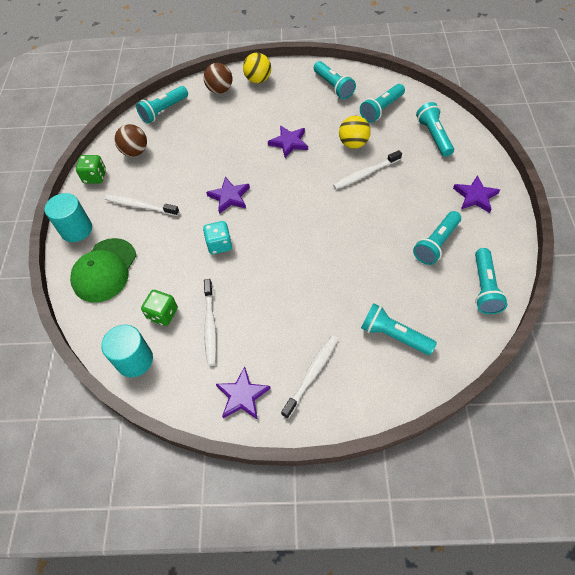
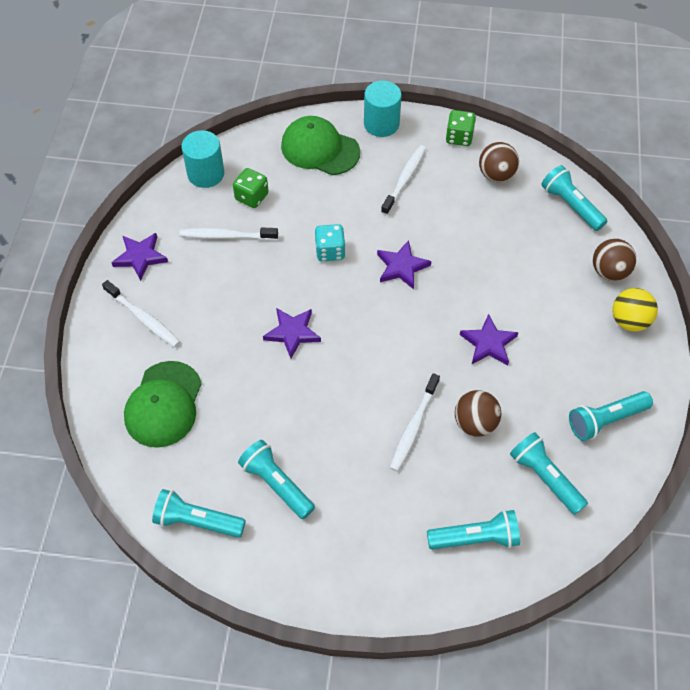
camera: 95 degrees right, 0 degrees up
white toothbrush [333,150,402,189] -> white toothbrush turned 135 degrees counterclockwise [390,373,440,472]
yellow ball [339,116,371,149] -> brown ball [455,390,501,437]
turquoise flashlight [361,303,437,355] -> green cap [124,361,202,448]
purple star [453,175,500,213] -> purple star moved to [263,308,321,358]

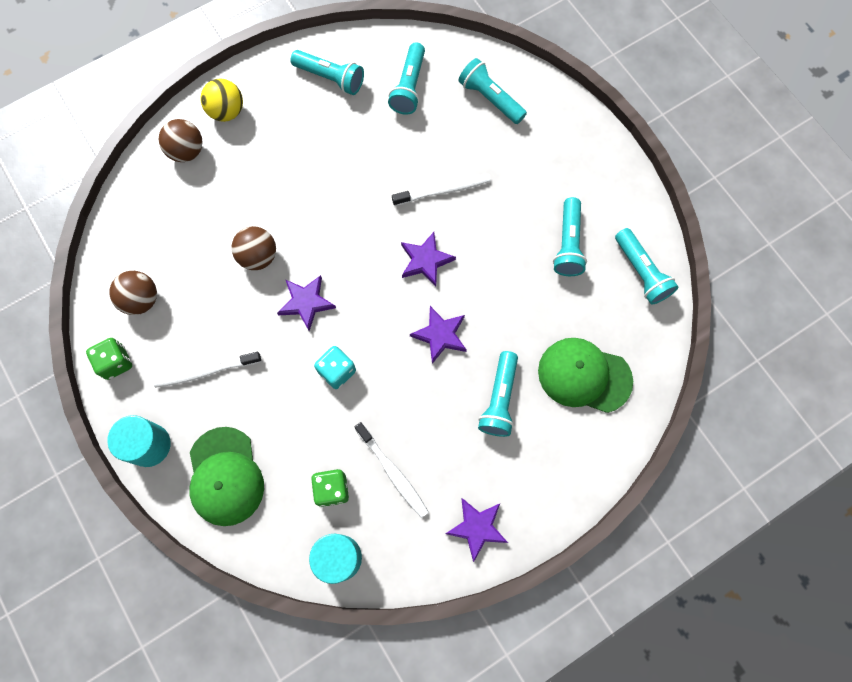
camera: 130 degrees left, 15 degrees up
white toothbrush [102,280,180,347] -> none
green cap [124,361,202,448] -> green cap turned 135 degrees counterclockwise [538,338,633,413]
brown ball [455,390,501,437] -> brown ball moved to [231,226,276,270]
purple star [460,314,518,365] -> purple star moved to [401,232,456,287]
turquoise flashlight [541,165,607,231] -> turquoise flashlight moved to [478,351,518,437]

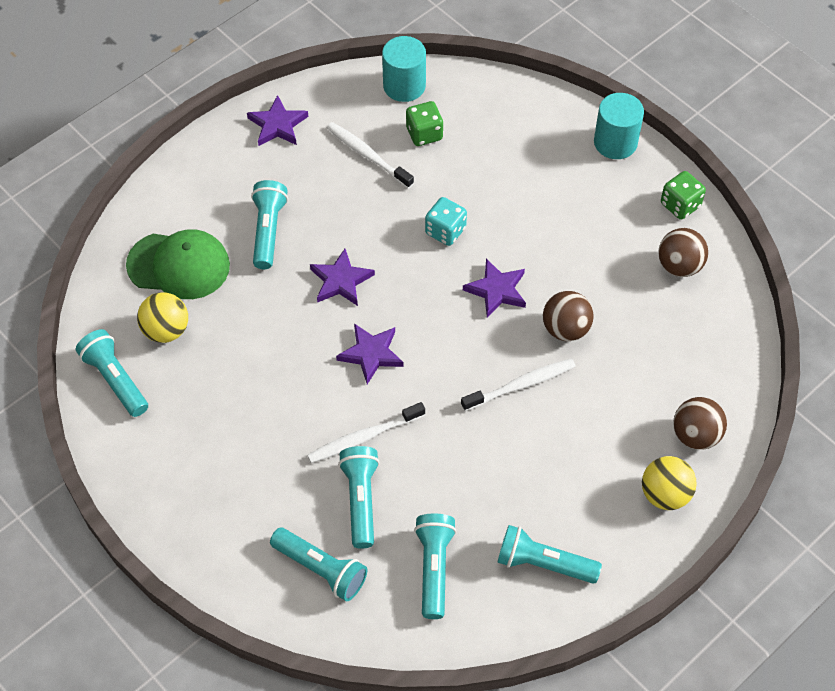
camera: 170 degrees right, 15 degrees down
white toothbrush [153,352,261,388] -> white toothbrush moved to [461,358,576,411]
green cap [189,427,264,526] -> none
turquoise flashlight [553,197,587,276] -> turquoise flashlight moved to [338,446,380,549]
none -> yellow ball [137,292,188,343]

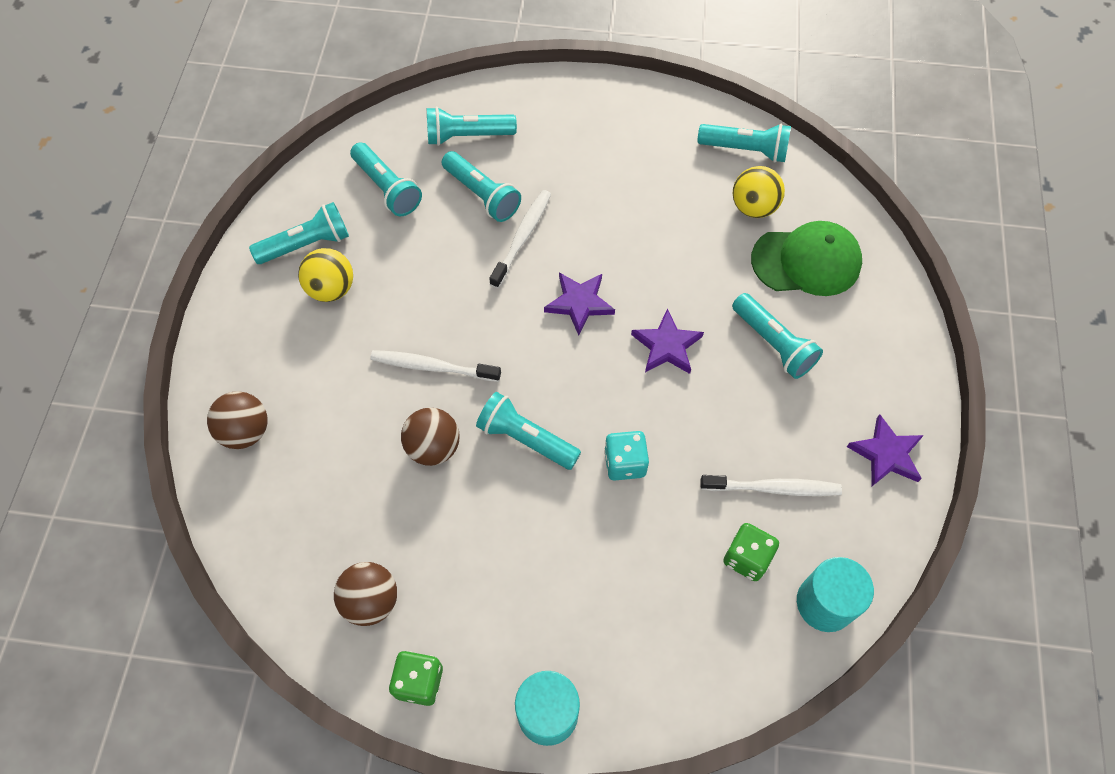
camera: 140 degrees right, 5 degrees up
green cap [126,229,230,299] -> green cap turned 150 degrees counterclockwise [751,221,862,296]
white toothbrush [461,358,576,411] -> white toothbrush turned 75 degrees clockwise [370,350,501,382]
purple star [463,259,526,318] -> turquoise flashlight [476,392,581,470]
yellow ball [642,456,697,510] -> yellow ball moved to [298,248,353,302]

